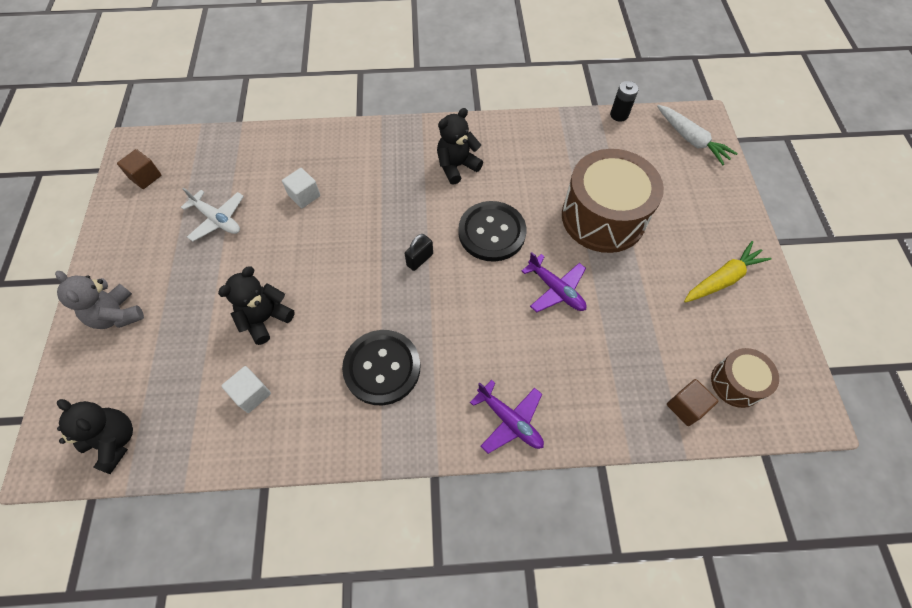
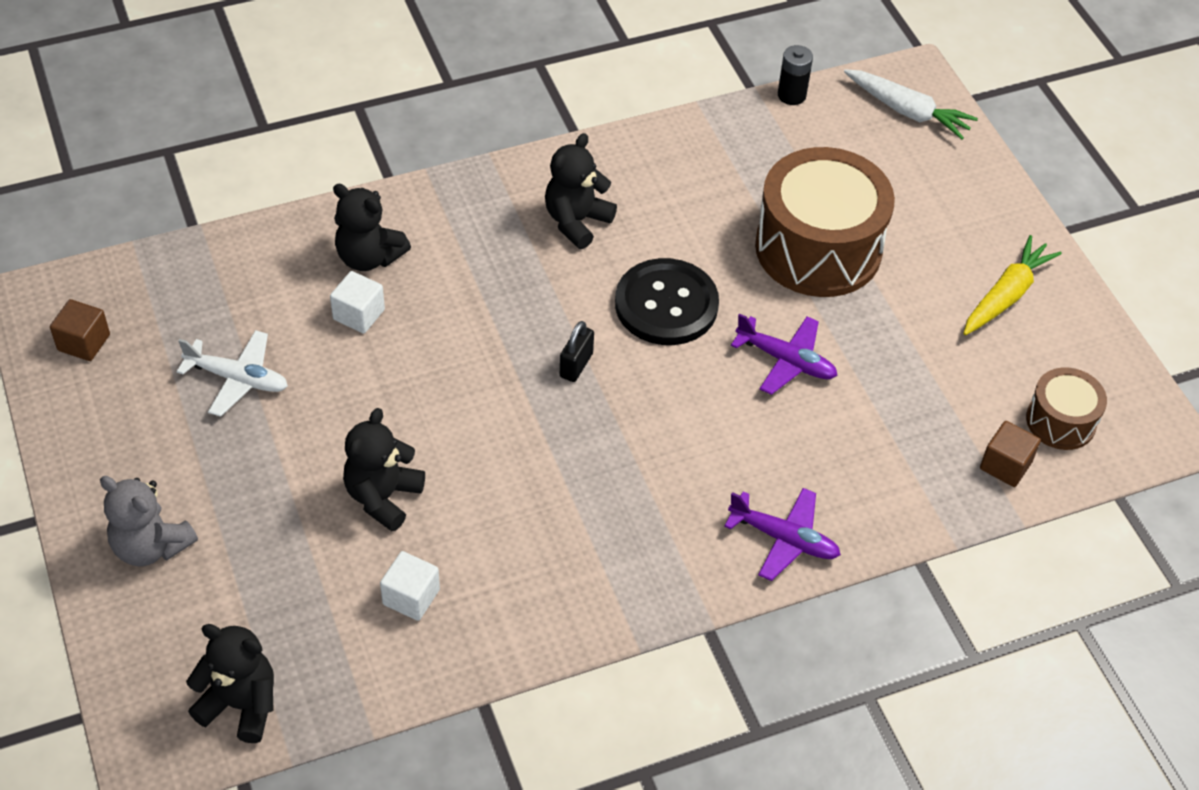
camera: 20 degrees left, 10 degrees down
black button [342,330,421,405] -> none
none -> black teddy bear [333,184,411,271]

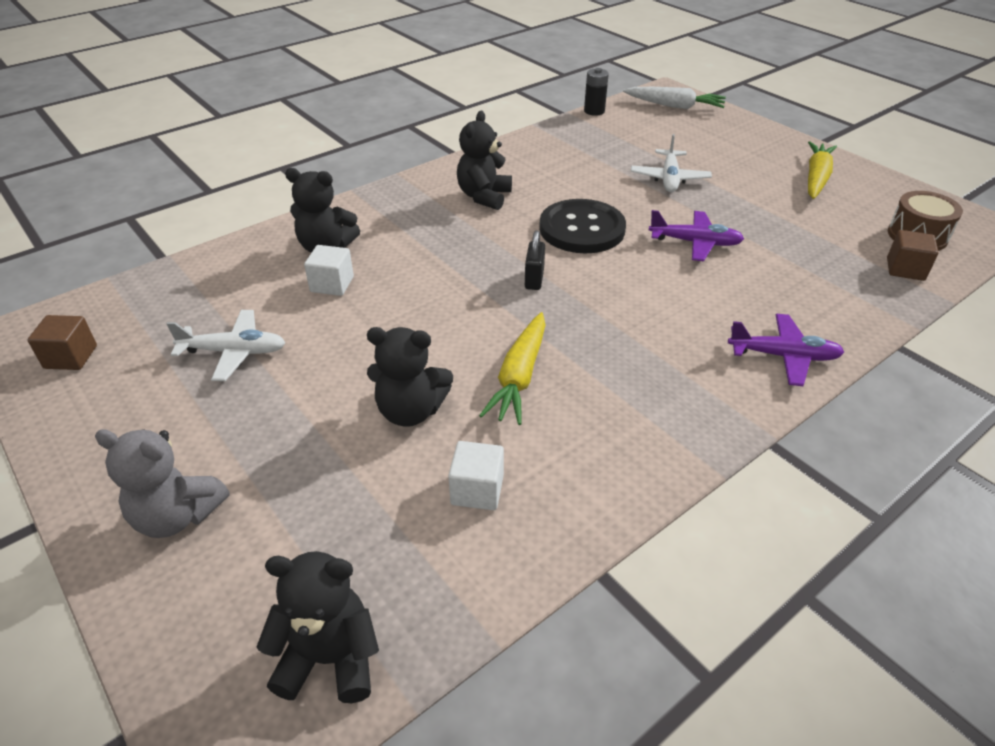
camera: 15 degrees left, 10 degrees down
black teddy bear [343,408,425,531] -> black teddy bear turned 90 degrees counterclockwise [367,327,453,427]
brown drum [755,147,895,297] -> white plane [631,134,712,192]
none -> yellow carrot [479,312,545,425]

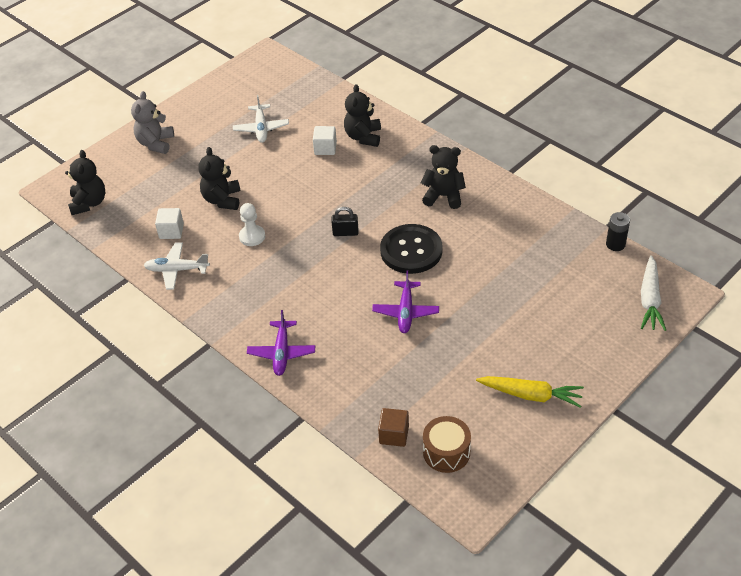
camera: 85 degrees right, 5 degrees up
brown cube [28,315,97,370] -> none
yellow carrot [479,312,545,425] -> white pawn [239,203,265,246]
white plane [631,134,712,192] -> white plane moved to [144,242,210,290]

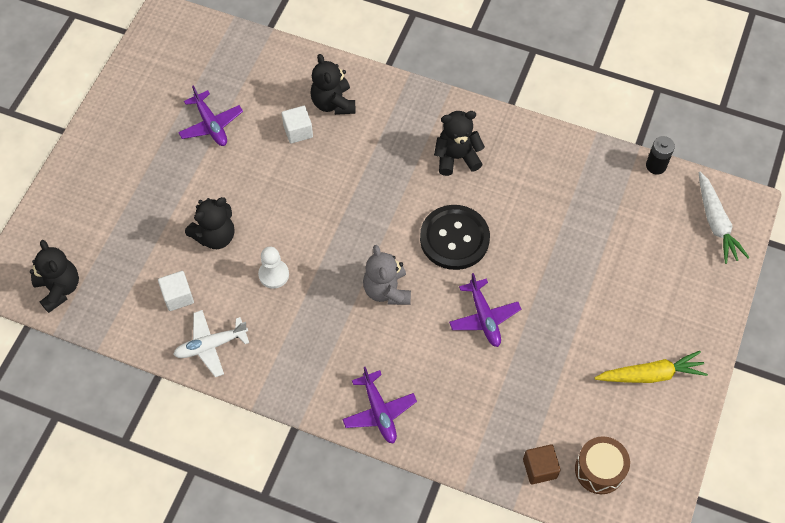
camera: 25 degrees left, 15 degrees up
grey teddy bear [131,91,174,154] -> grey teddy bear moved to [363,245,411,305]
black teddy bear [198,147,240,210] -> black teddy bear turned 105 degrees counterclockwise [185,197,234,249]
white plane [233,95,289,143] -> purple plane [178,85,243,146]
black padlock [331,207,358,236] -> none

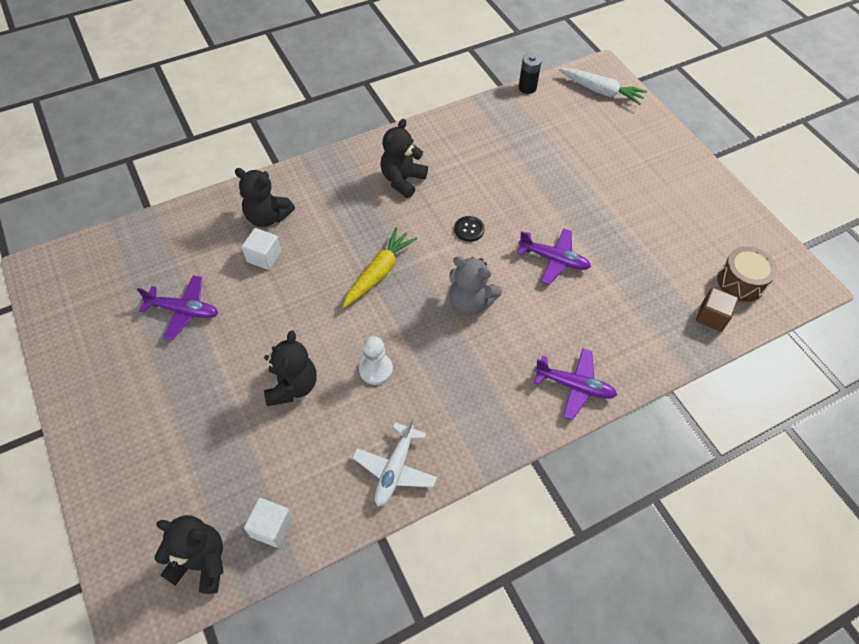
camera: 50 degrees left, 5 degrees down
white cube [158,271,194,311] -> white cube moved to [244,498,293,548]
black button [420,205,490,270] -> black button [454,216,485,242], size x0.44
yellow carrot [595,351,708,383] -> yellow carrot moved to [342,228,417,308]

